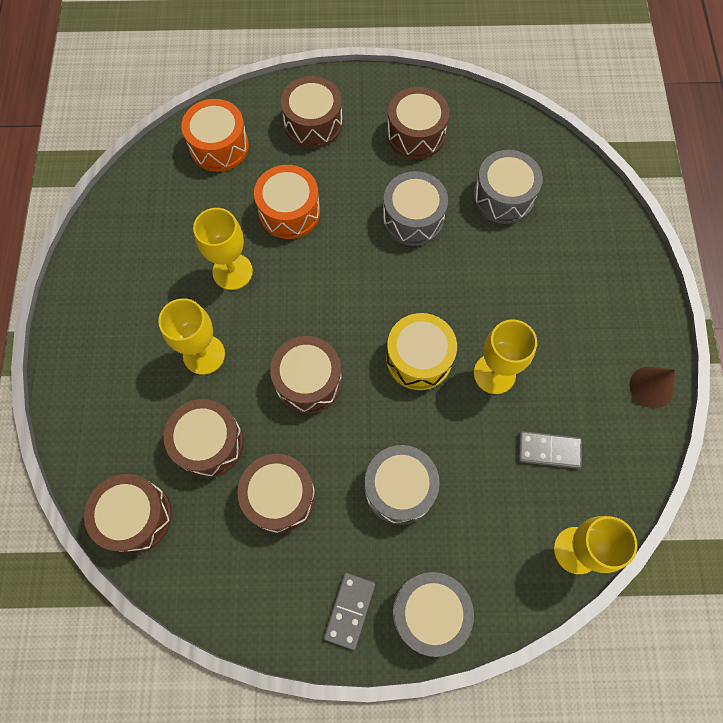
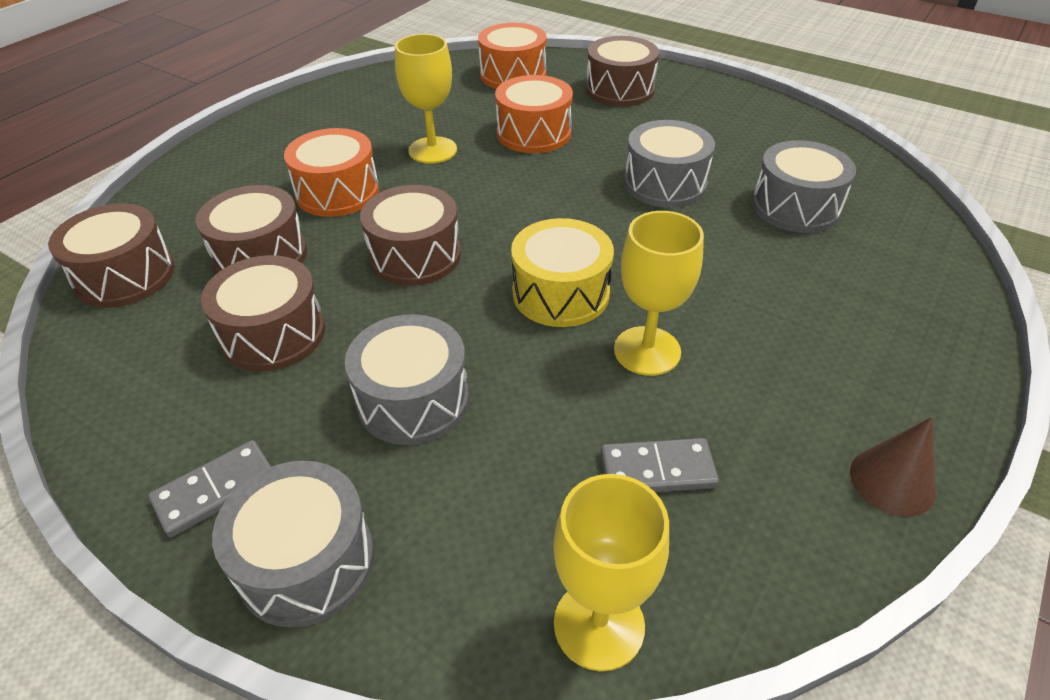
camera: 35 degrees right, 25 degrees down
yellow goblet [158,298,225,375] -> orange drum [284,128,379,217]
brown drum [387,87,449,159] -> none
grey domino [518,431,582,469] -> grey domino turned 45 degrees counterclockwise [601,438,719,492]

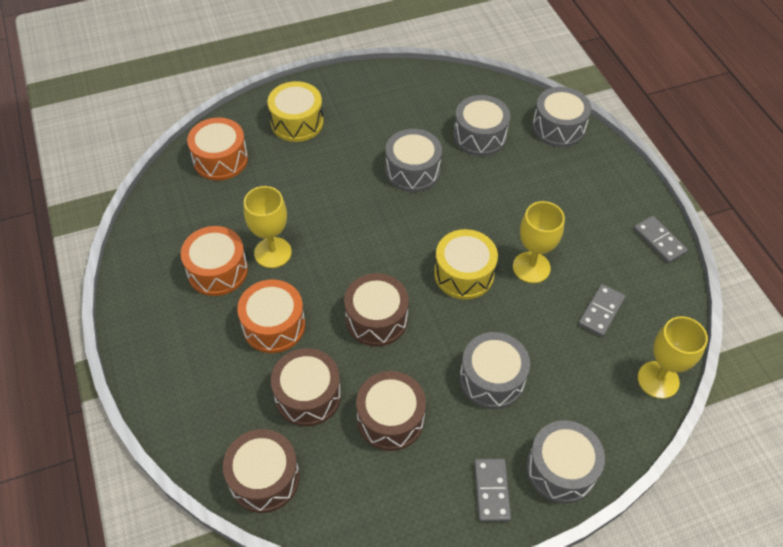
camera: 55 degrees left, 10 degrees up
orange drum [495,75,573,153] -> orange drum moved to [181,226,248,296]
brown drum [586,36,659,107] -> yellow drum [267,81,324,142]
brown cone [850,417,936,517] -> grey domino [634,216,688,263]
none -> grey drum [532,87,591,147]

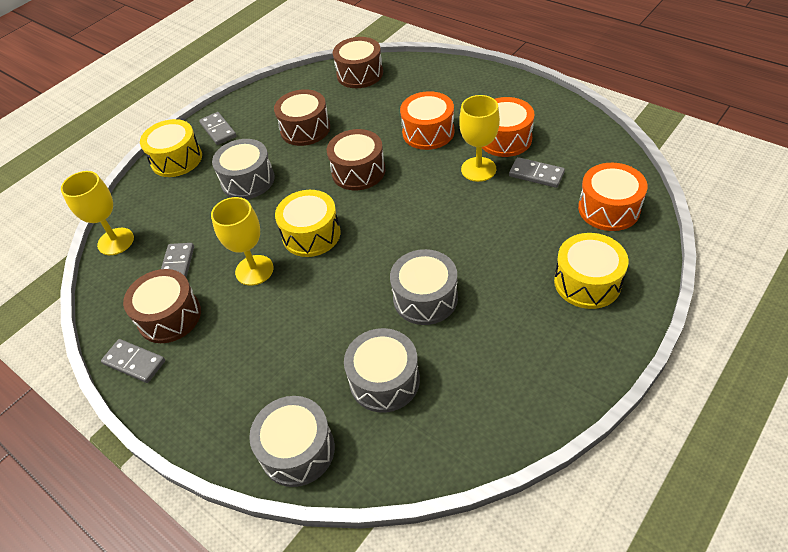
camera: 155 degrees right, 5 degrees down
brown drum [271,348,341,427] -> brown drum moved to [123,269,201,343]
grey drum [526,420,605,503] -> yellow drum [140,119,202,177]
none -> grey domino [509,157,565,188]

